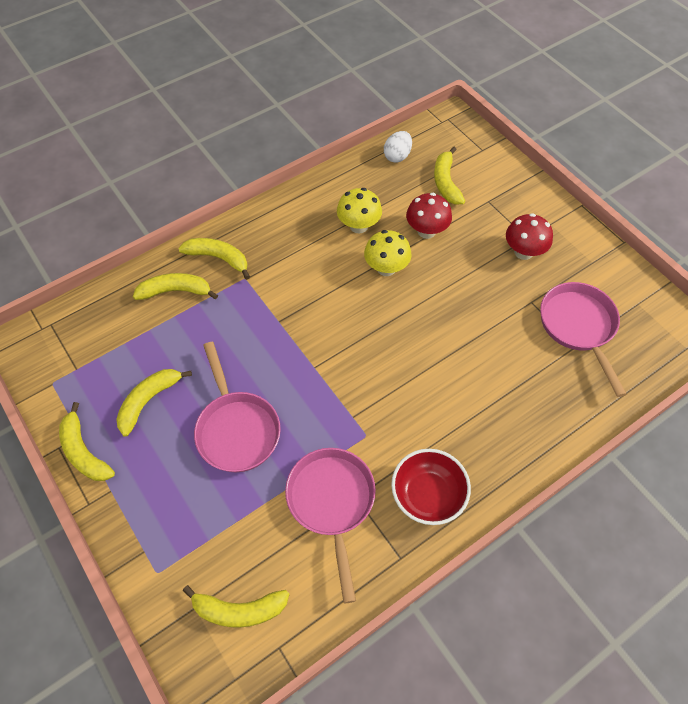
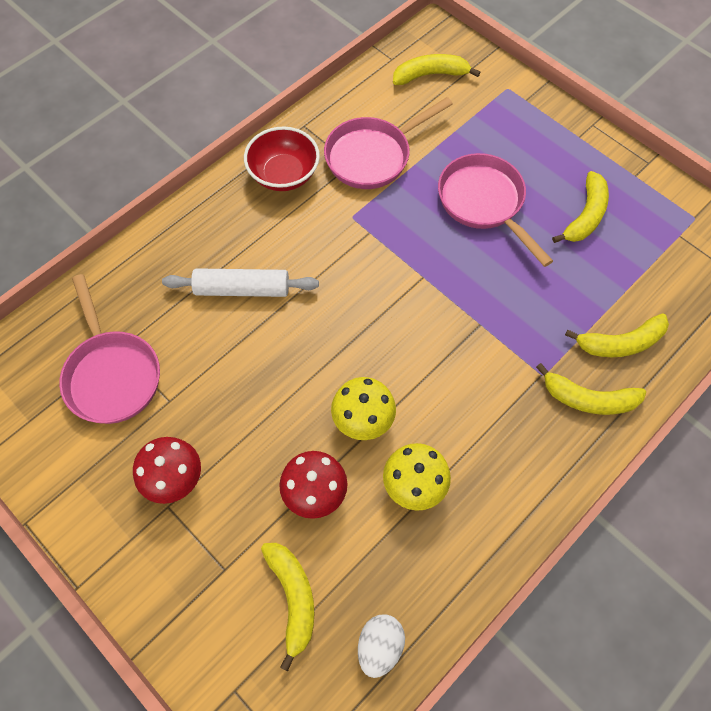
camera: 170 degrees right, 5 degrees up
yellow banana [59,402,115,481] -> none
pink pan [285,448,376,603] -> pink pan turned 75 degrees clockwise [324,97,453,189]
none -> white rolling pin [162,268,319,297]

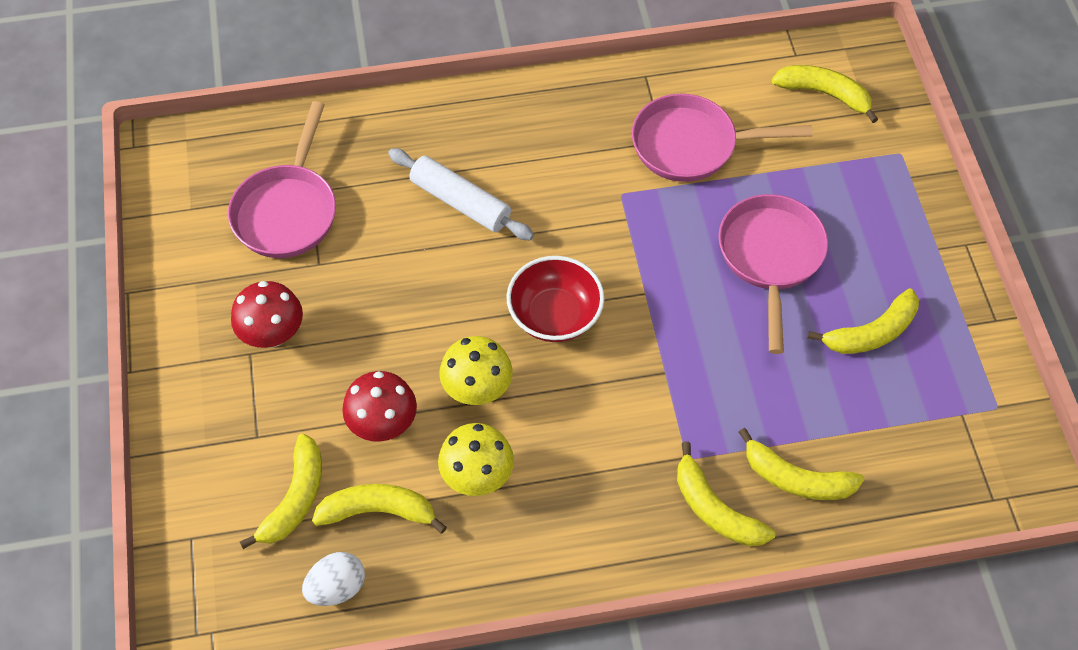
camera: 35 degrees right, 5 degrees down
red bowl [244,127,320,191] -> red bowl moved to [507,256,605,342]
none -> yellow banana [312,484,447,534]

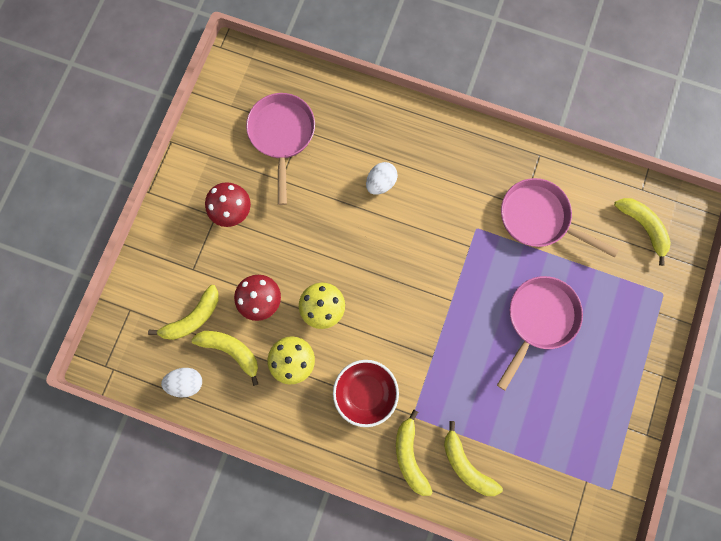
camera: 30 degrees right, 20 degrees up
pink pan [228,101,336,258] -> pink pan turned 135 degrees clockwise [246,93,315,205]
white rolling pin [388,148,534,240] -> white egg [366,162,398,195]
red bowl [507,256,605,342] -> red bowl moved to [333,360,399,427]
yellow banana [808,288,919,354] -> none

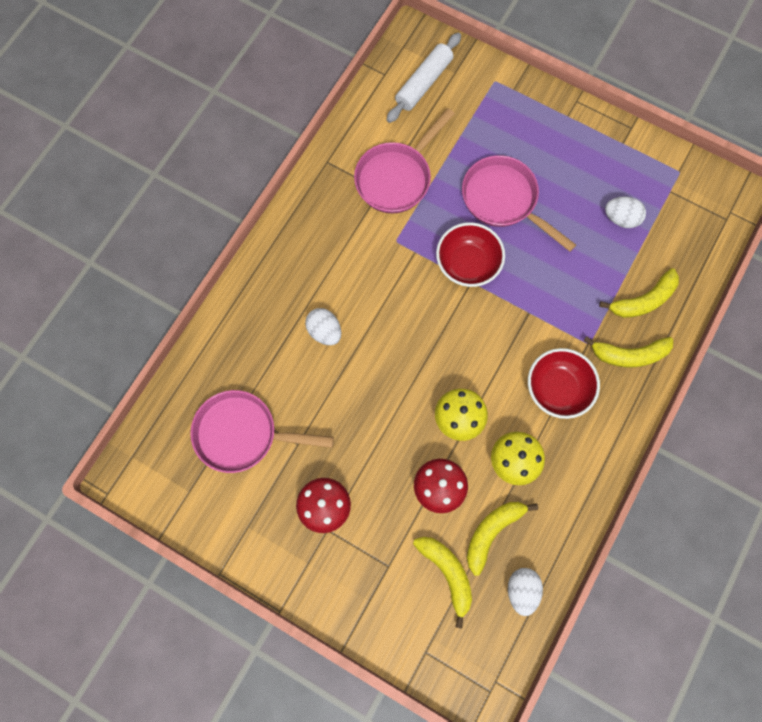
camera: 80 degrees left, 5 degrees down
yellow banana [614,198,671,266] -> white rolling pin [387,33,461,123]
none -> red bowl [436,222,505,287]
none -> white egg [605,196,646,228]

